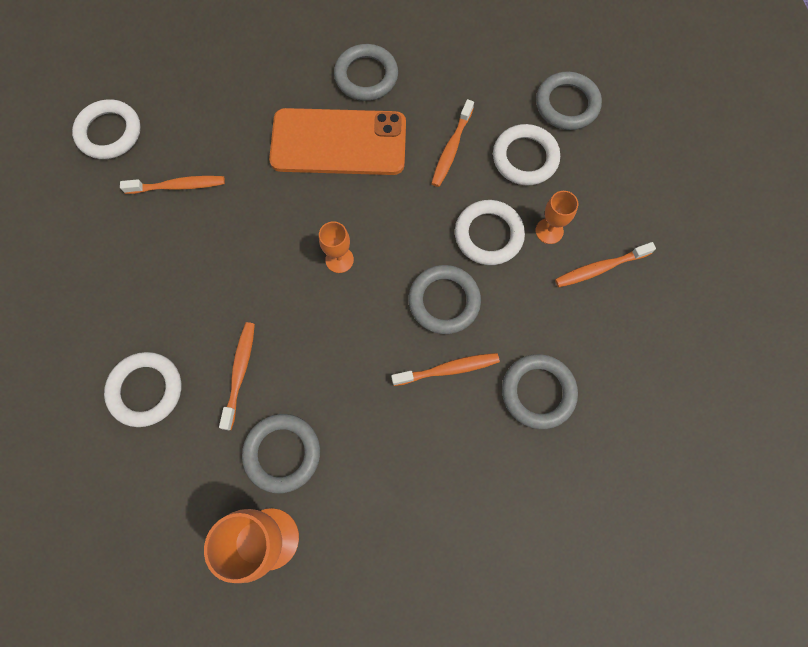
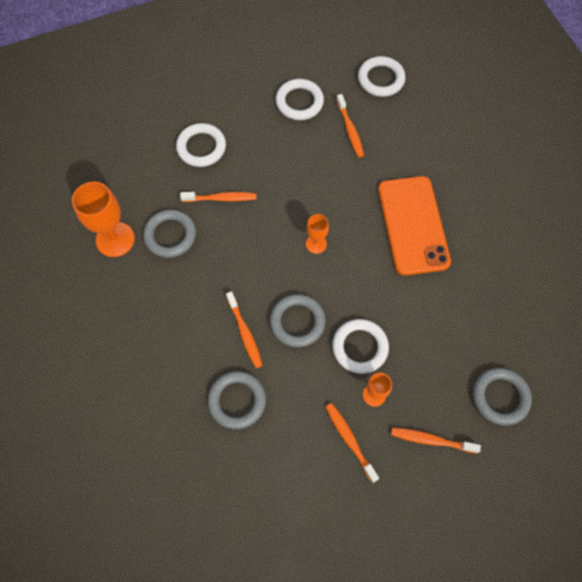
camera: 80 degrees right, 5 degrees down
grey ring [334,44,398,101] -> none
orange toothbrush [431,99,474,187] -> orange toothbrush moved to [391,428,481,454]
white ring [493,124,560,185] -> white ring moved to [276,79,324,120]

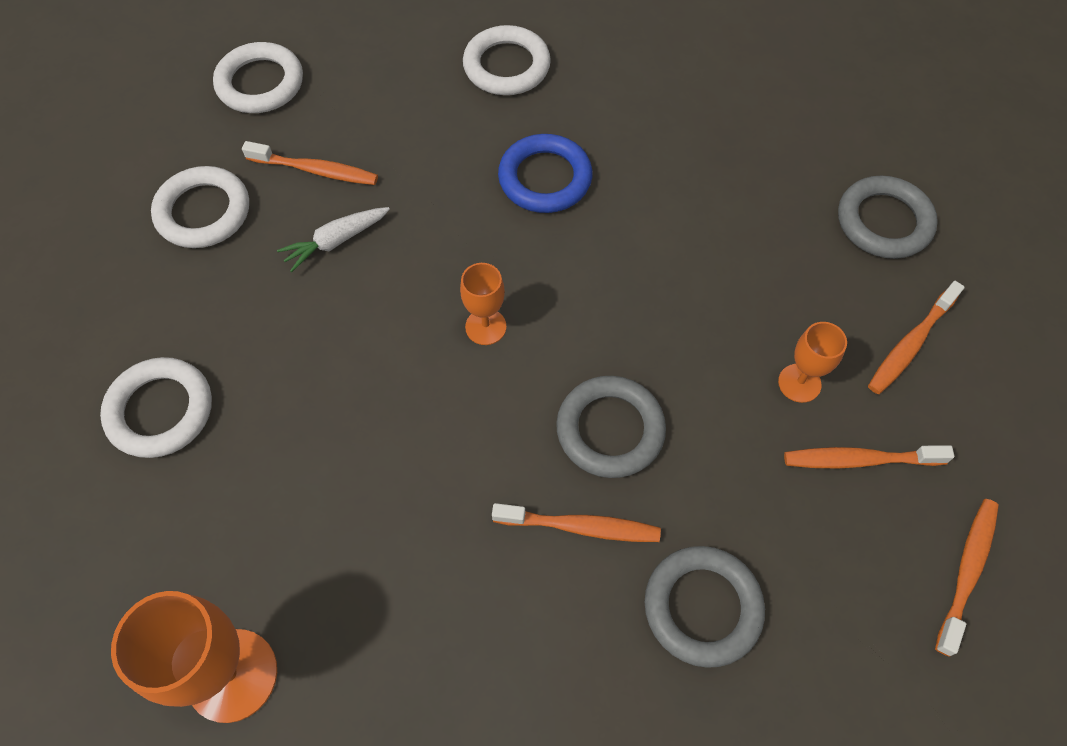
camera: 60 degrees left, 5 degrees down
grey ring [143,209,196,258] -> none
orange toothbrush [180,192,257,202] -> orange toothbrush moved to [935,499,999,657]
white ring [332,319,389,374] -> white ring moved to [463,25,551,95]
orange phone [378,176,451,276] -> blue ring [498,134,592,213]
none -> white carrot [277,207,390,272]

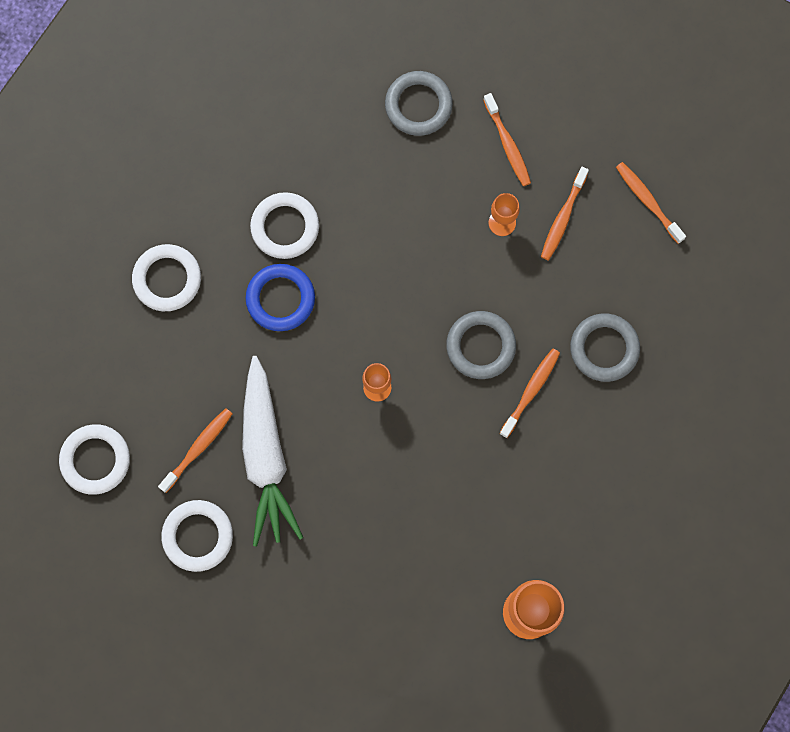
camera: 65 degrees left, 15 degrees up
white ring [100,357,212,458] -> white ring moved to [250,192,319,259]
white carrot [277,207,390,272] -> white carrot [242,356,303,547], size x2.22

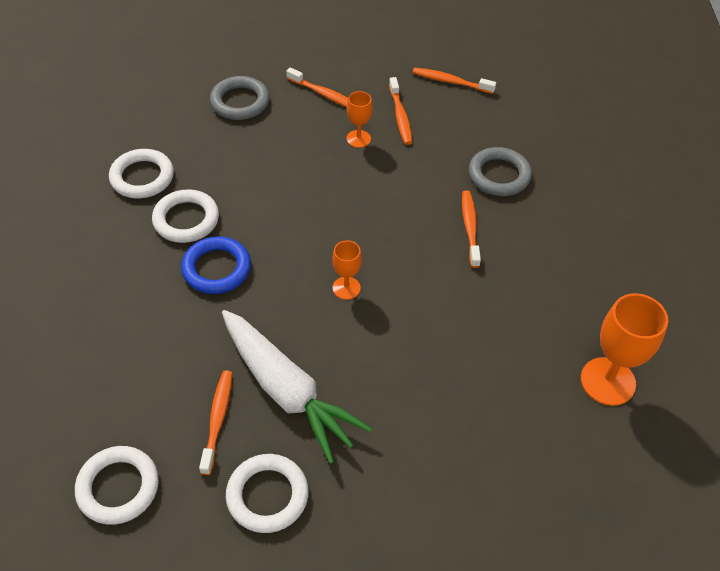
camera: 35 degrees left, 25 degrees down
white ring [132,244,201,311] -> white ring moved to [109,149,174,198]
grey ring [446,311,516,379] -> none

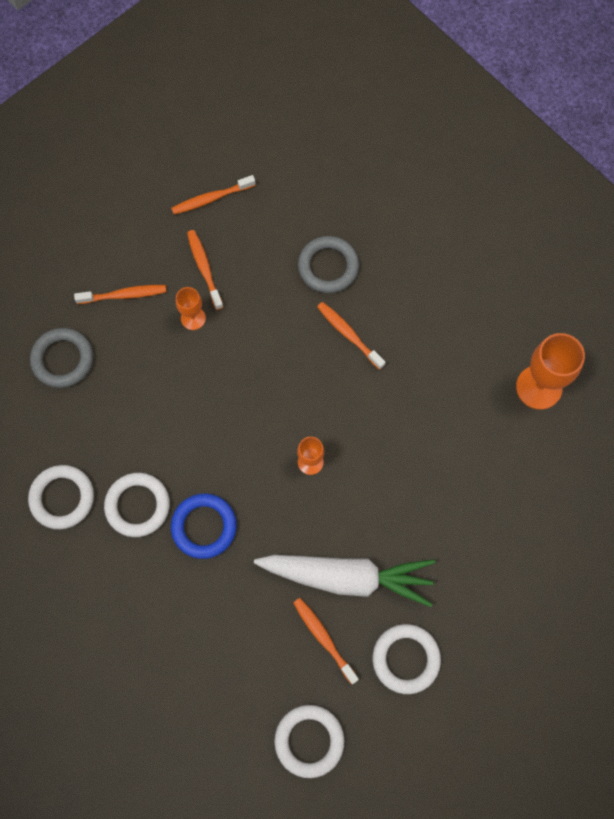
camera: 40 degrees left, 20 degrees up
orange toothbrush [389,77,412,145] -> orange toothbrush turned 150 degrees counterclockwise [187,230,223,310]

